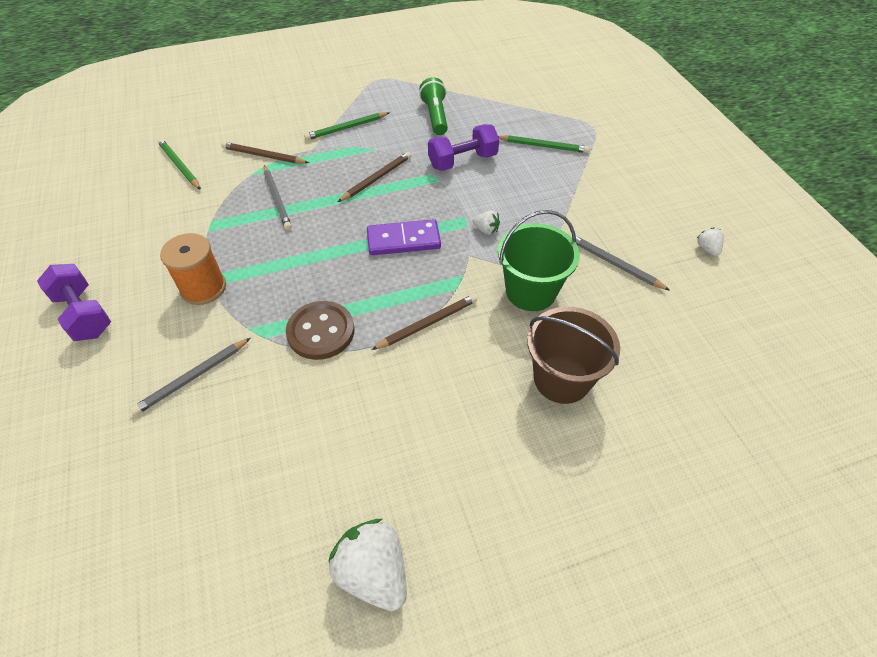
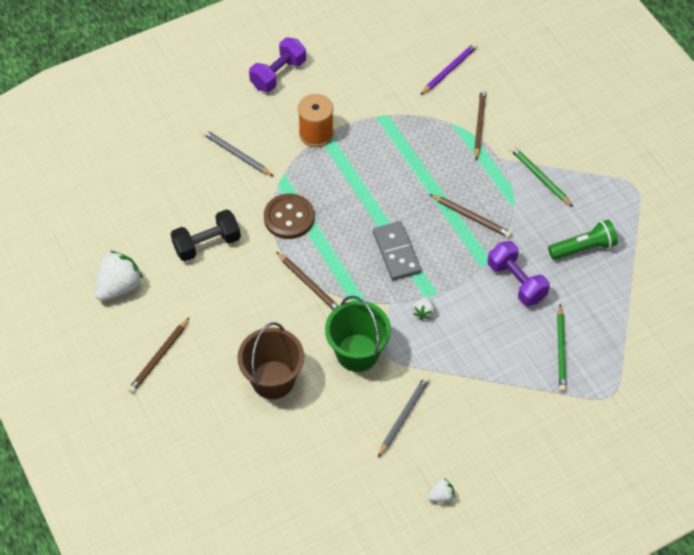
camera: 80 degrees right, 5 degrees up
green pencil [157,139,201,190] -> purple pencil [420,43,478,95]
grey pencil [264,165,292,230] -> none
purple domino [367,219,441,255] -> grey domino [373,221,421,280]
none -> brown pencil [128,317,190,393]
none -> black dumbbell [171,209,241,261]

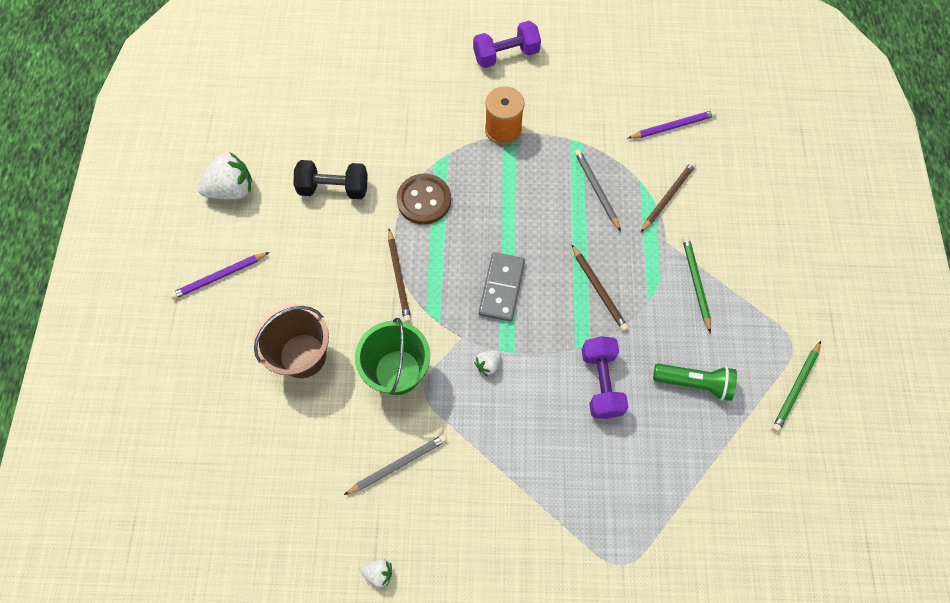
camera: 30 degrees right, 10 degrees up
brown pencil [128,317,190,393] -> purple pencil [170,252,270,299]
grey pencil [203,130,273,176] -> grey pencil moved to [575,149,621,231]
green pencil [557,304,567,392] -> green pencil moved to [772,341,821,432]

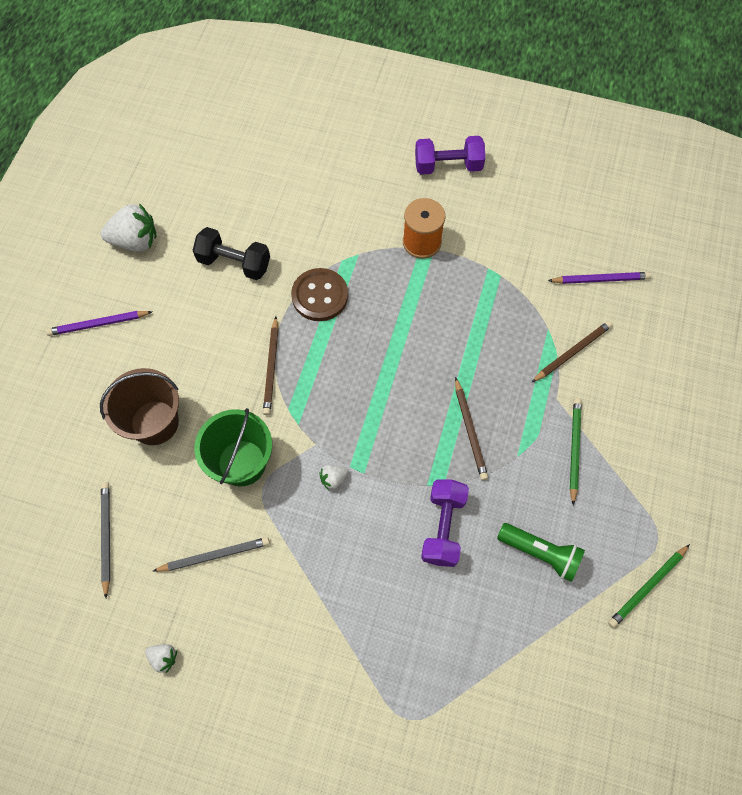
camera: 15 degrees right, 0 degrees up
grey domino [479,252,525,322] -> none
grey pencil [575,149,621,231] -> grey pencil moved to [101,482,110,598]

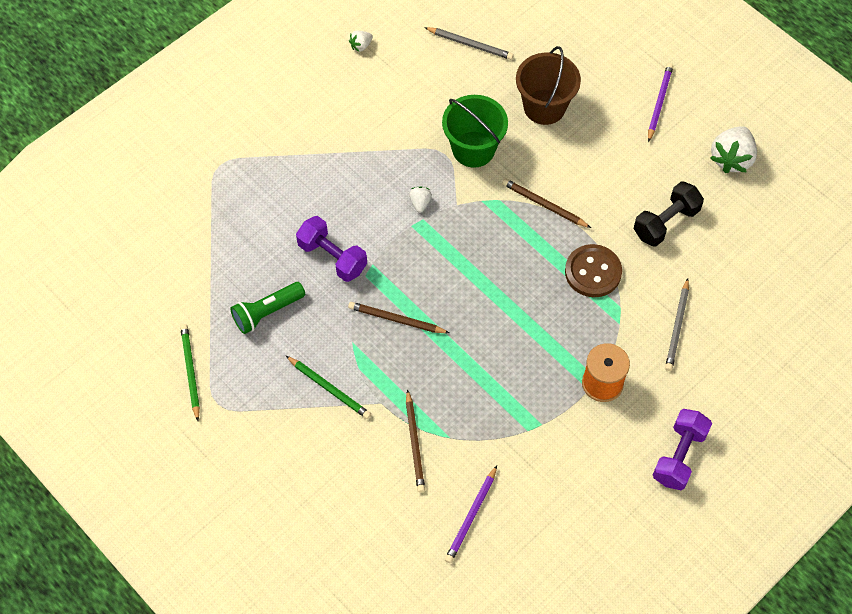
camera: 120 degrees right, 5 degrees down
grey pencil [153,537,270,572] -> grey pencil moved to [665,278,689,371]

